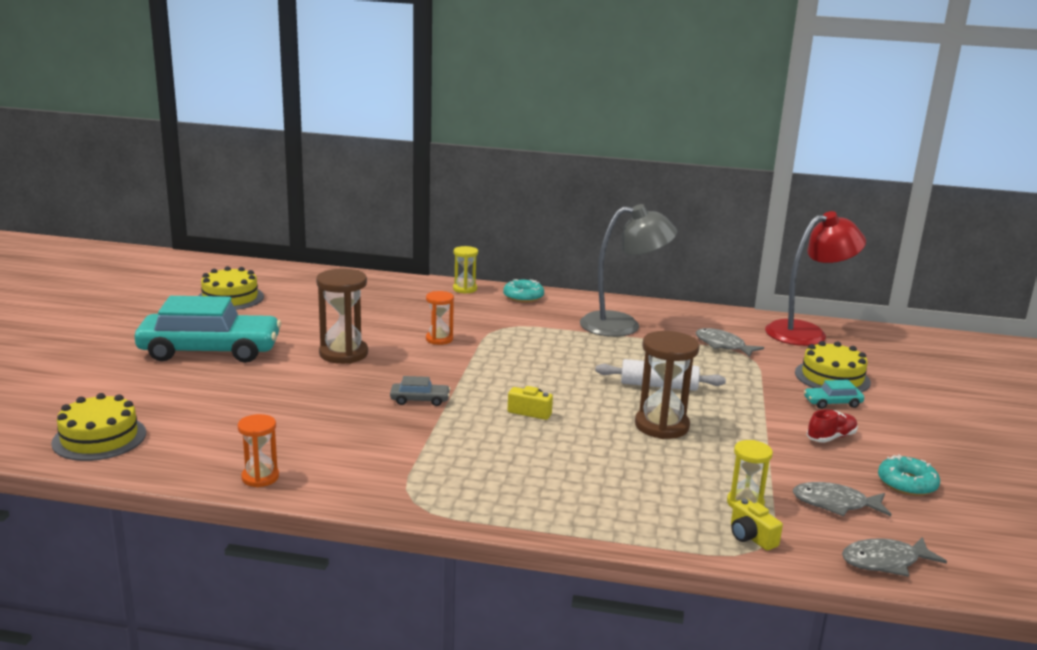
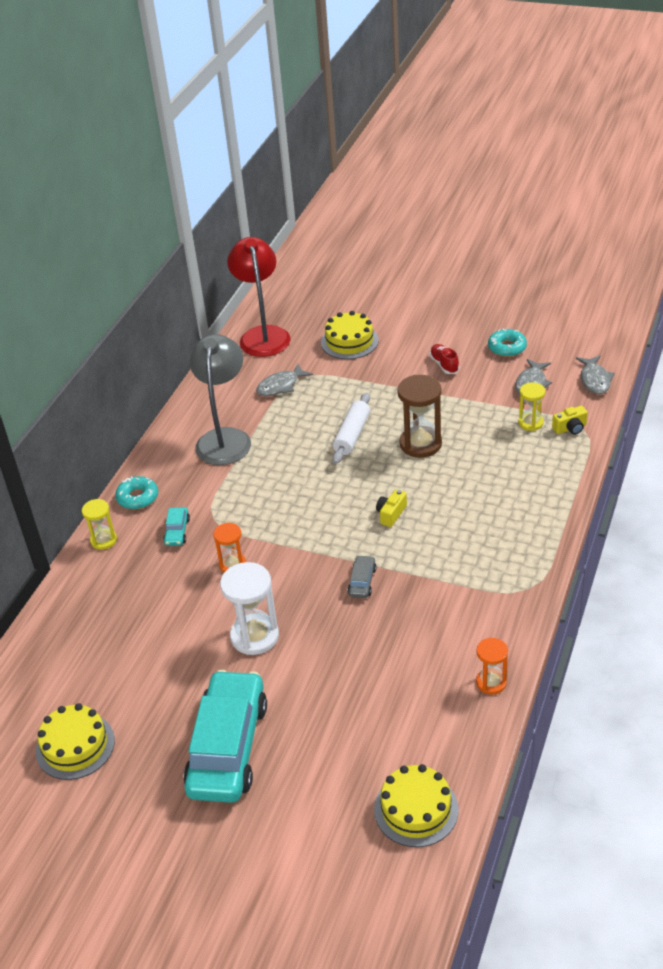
camera: 75 degrees left, 20 degrees up
brown hourglass [316,268,368,364] -> white hourglass [220,562,279,655]
turquoise car [804,380,864,409] -> turquoise car moved to [163,507,190,546]

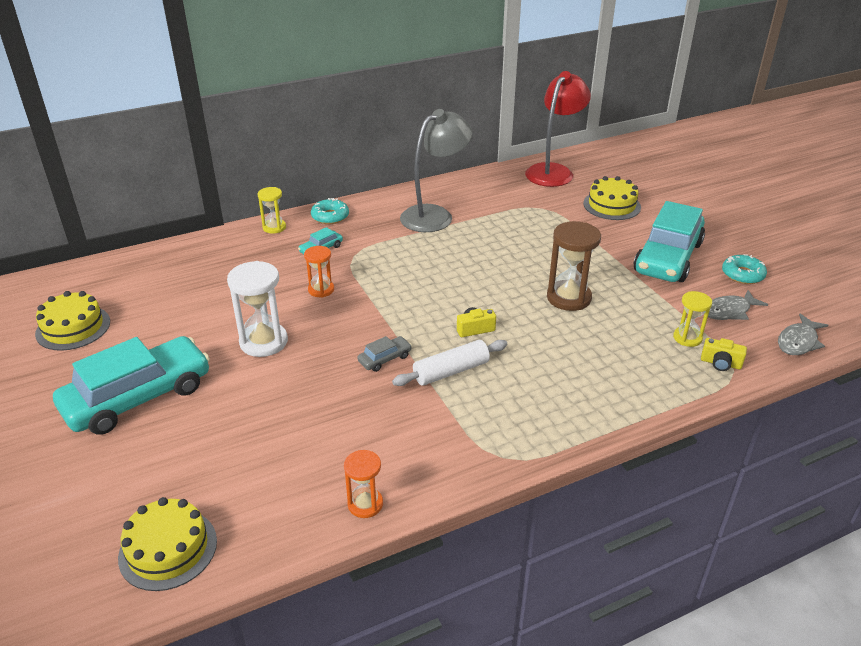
camera: 40 degrees right, 5 degrees down
grey fish [256,364,313,396] -> none
white rolling pin [332,393,370,464] -> white rolling pin moved to [392,340,507,386]
red shoe [430,344,459,374] -> turquoise car [634,201,705,282]

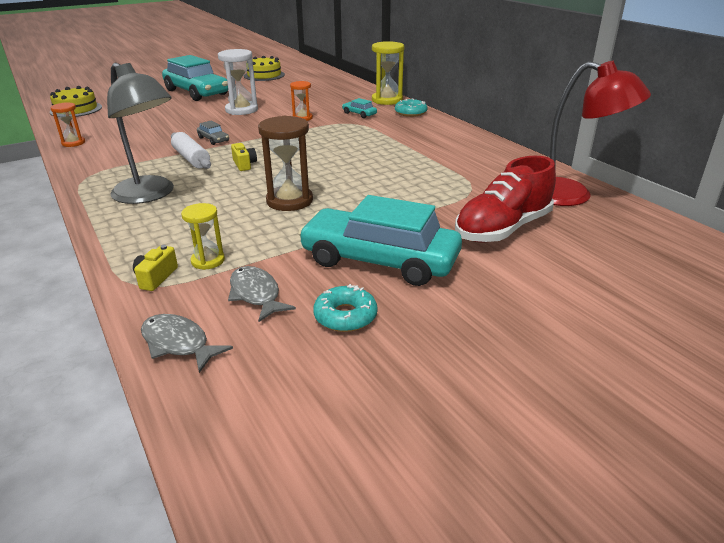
camera: 85 degrees right, 5 degrees down
yellow hourglass [258,187,286,234] -> yellow hourglass [372,41,404,105], size x1.69
grey lamp [400,109,473,232] -> grey lamp moved to [107,63,174,204]
yellow cake [583,176,641,220] -> red shoe [455,156,556,243]

